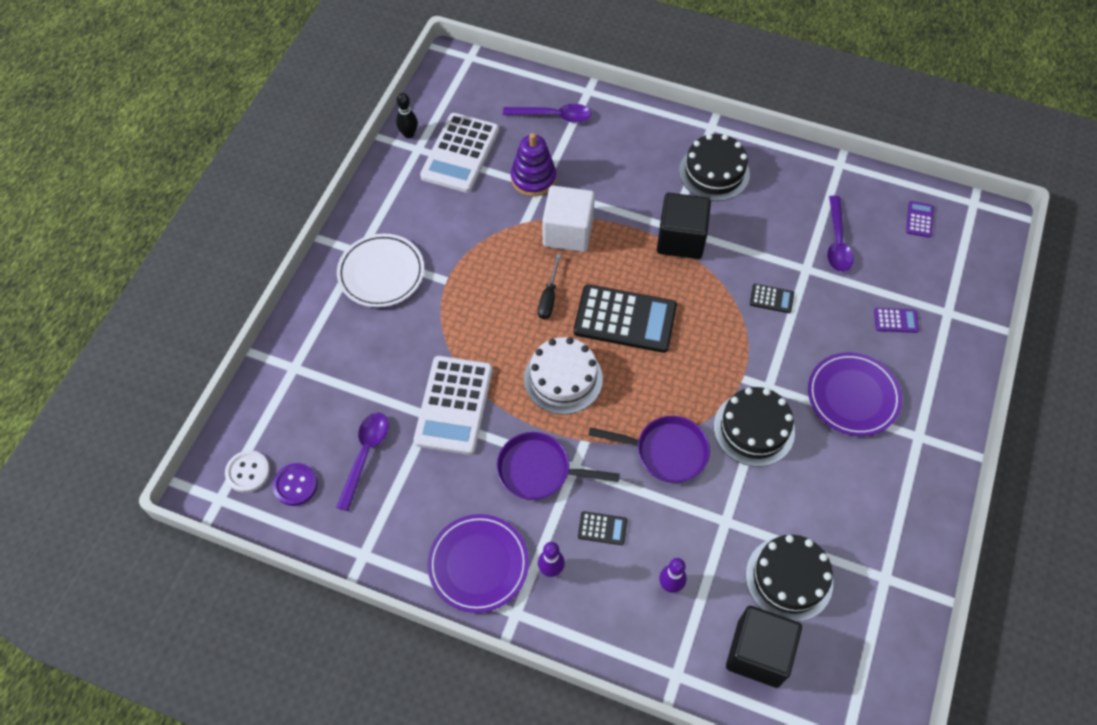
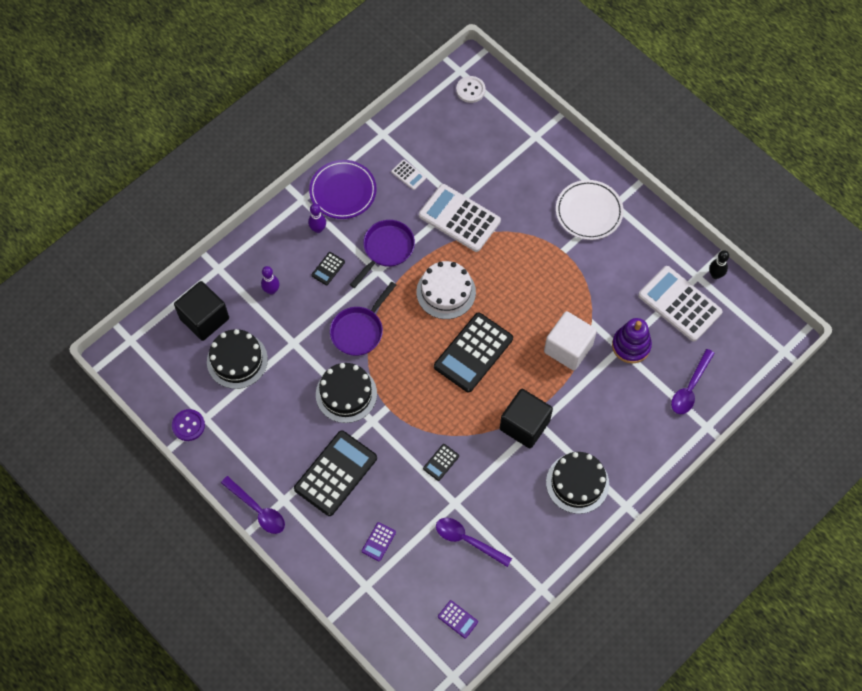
camera: 115 degrees right, 5 degrees up
purple button [273,463,318,506] -> purple button moved to [172,409,205,441]
purple spoon [336,412,388,511] -> purple spoon moved to [221,476,285,534]
black screwdriver [538,254,561,319] -> none
purple plate [808,352,902,436] -> black calculator [294,430,377,516]
none -> white calculator [391,160,426,190]

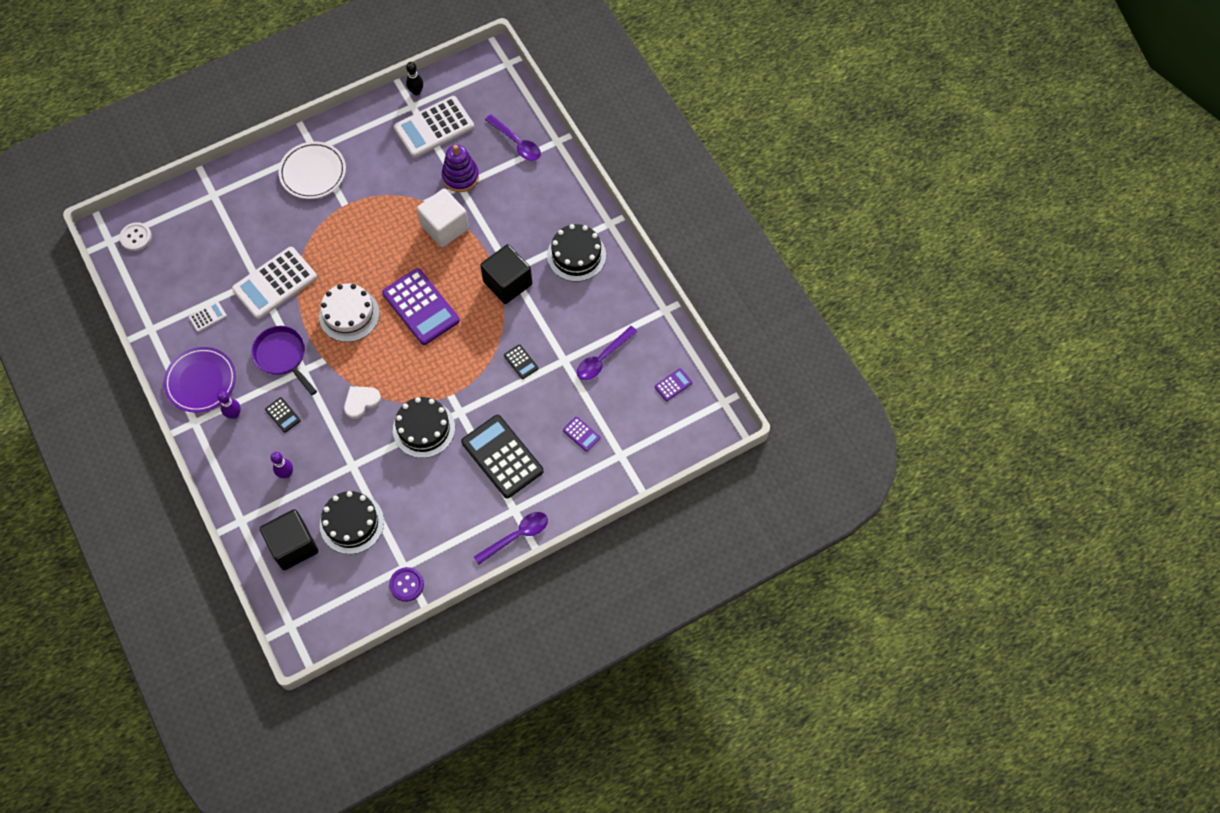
camera: 75 degrees left, 0 degrees up
purple pan [330,282,396,356] -> white heart [344,386,381,419]
black calculator [434,312,513,392] -> purple calculator [382,268,460,345]

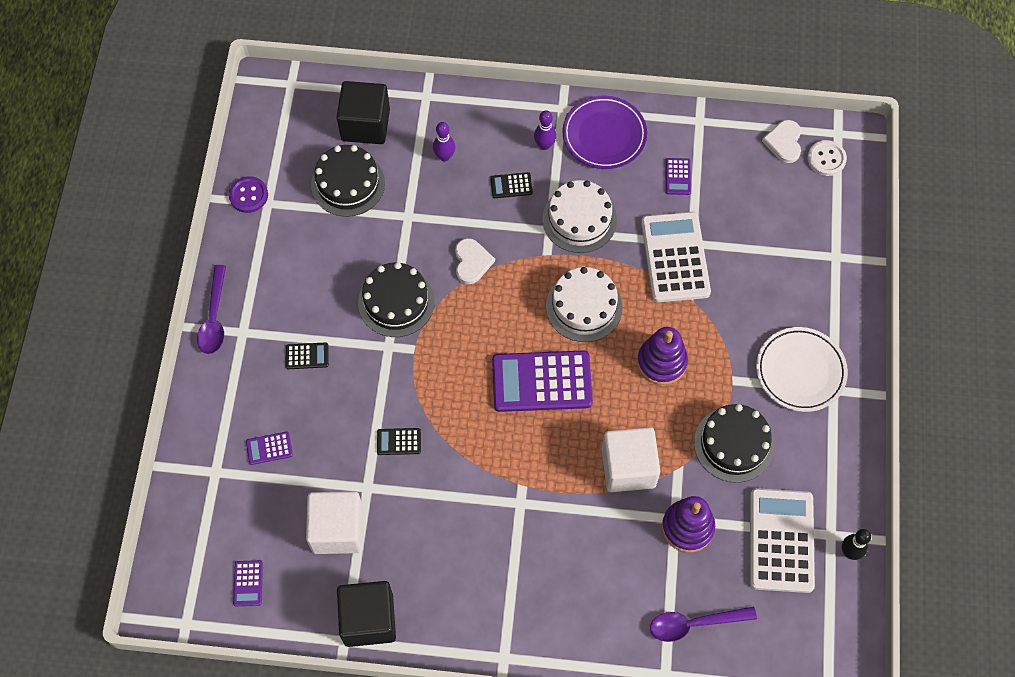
camera: 125 degrees right, 0 degrees up
white calculator [189,301,227,332] -> purple calculator [665,158,691,195]
purple pan [251,326,317,395] -> white cake [542,180,617,253]
black calculator [461,415,544,498] -> black calculator [286,342,329,369], size x0.44
black cube [480,244,532,304] -> black cube moved to [337,581,396,647]
black cake [547,224,606,282] -> black cake moved to [694,404,774,483]
purple spoon [577,326,638,380] -> white cube [306,491,363,554]
none -> purple stacking toy [637,327,688,385]
none -> white heart [762,120,801,163]

